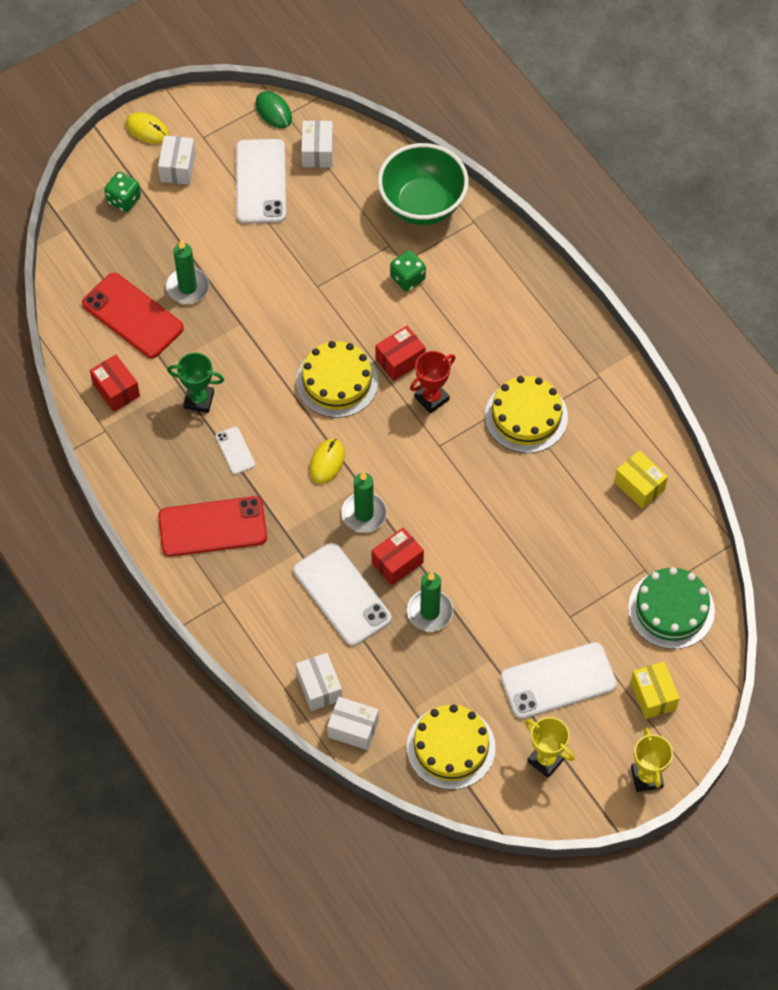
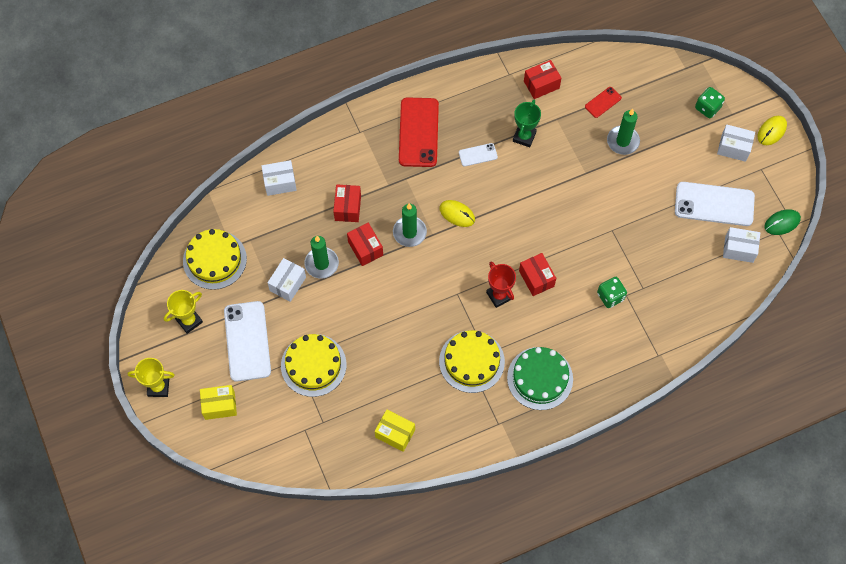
camera: 100 degrees right, 5 degrees up
red phone [82,273,184,358] -> red phone [585,87,622,118], size x0.48
white phone [293,543,391,646] -> red box [333,185,361,222]
yellow cake [296,341,378,418] -> yellow cake moved to [281,334,346,397]
white box [327,697,379,750] -> white box moved to [268,258,306,302]
green bowl [378,143,469,225] -> none
yellow box [614,450,668,509] -> yellow box turned 60 degrees clockwise [375,410,415,452]
green cake [628,567,715,649] -> green cake moved to [507,347,573,410]

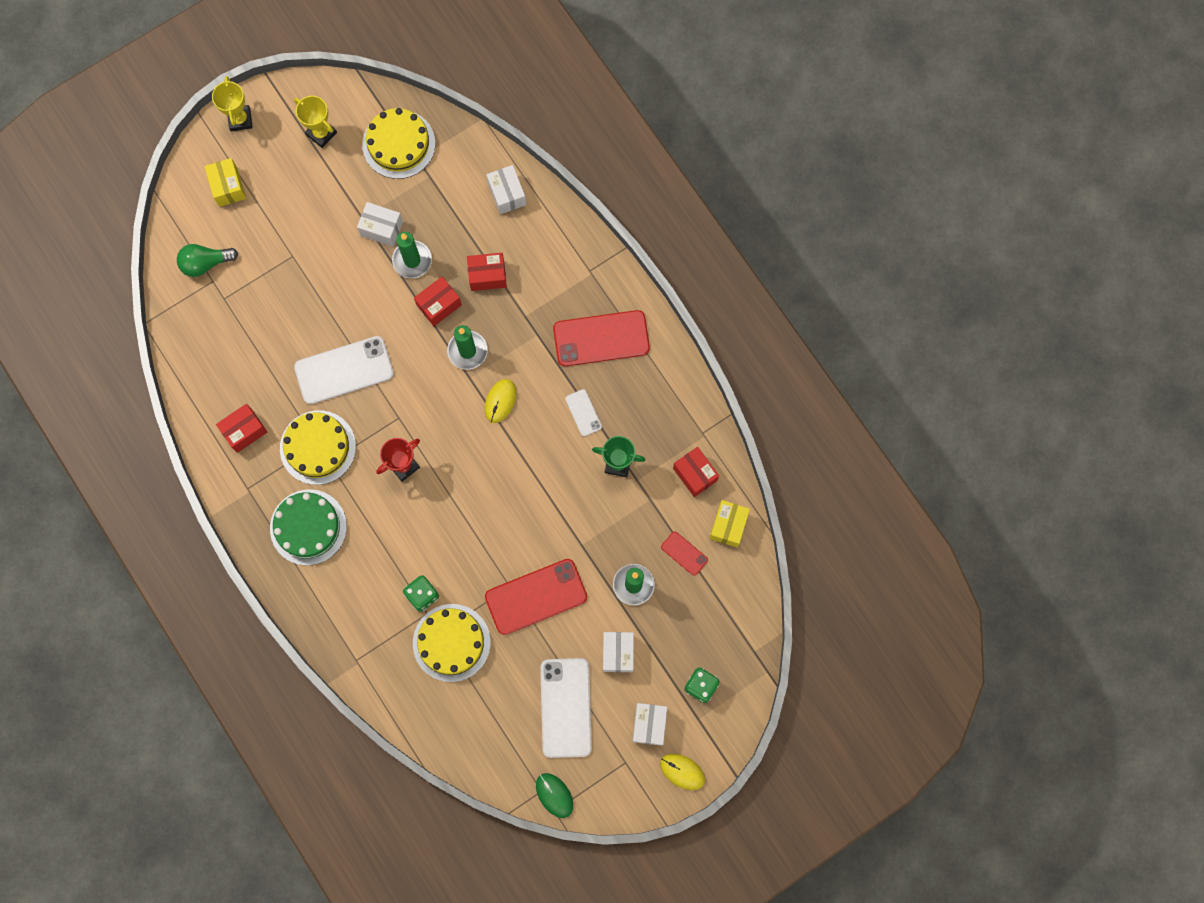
camera: 80 degrees right, 10 degrees up
white phone [224,301,271,382] -> white phone moved to [294,336,394,404]
yellow cake [281,334,346,397] -> yellow cake moved to [413,604,491,682]
yellow box [375,410,415,452] -> yellow box moved to [709,500,750,547]
red box [519,253,556,296] -> red box moved to [216,404,267,453]
white box [723,227,760,263] -> white box moved to [603,632,634,672]
none -> green light bulb [177,244,238,277]
none -> red phone [485,559,587,635]

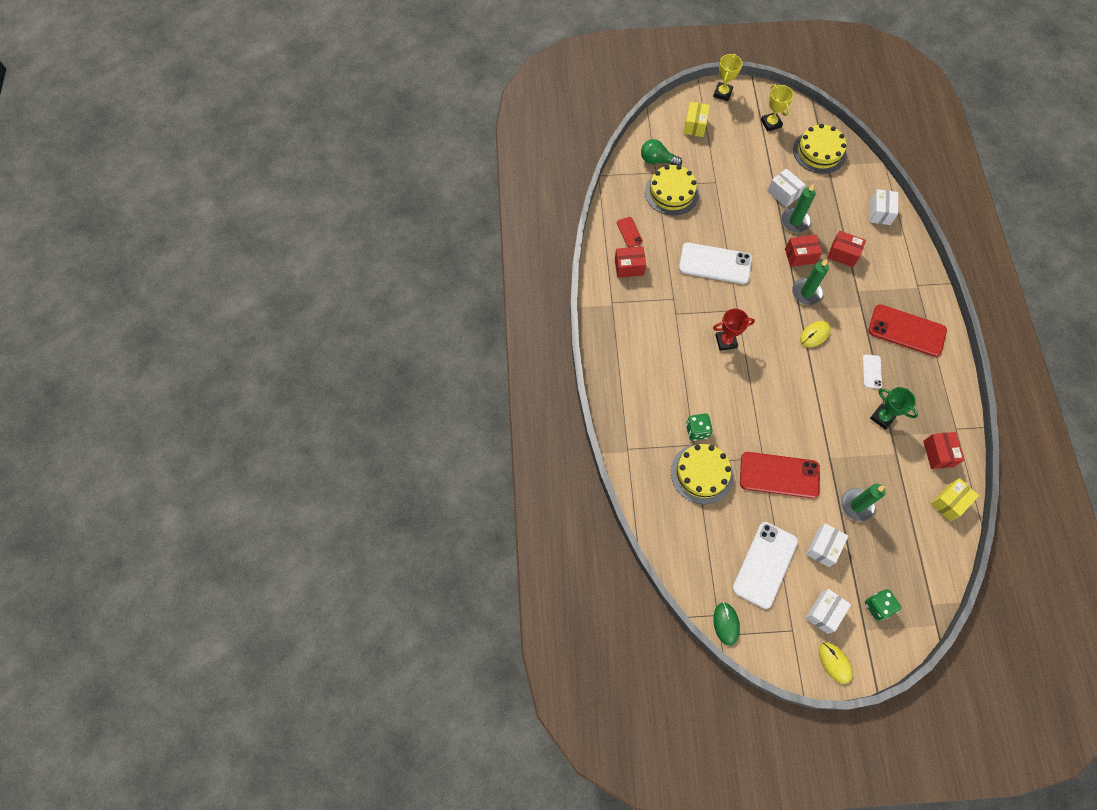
camera: 30 degrees right, 10 degrees down
green cake [270,489,347,565] -> none
yellow cake [280,410,356,485] -> yellow cake moved to [645,165,699,215]
red phone [661,532,708,576] -> red phone moved to [617,217,643,247]

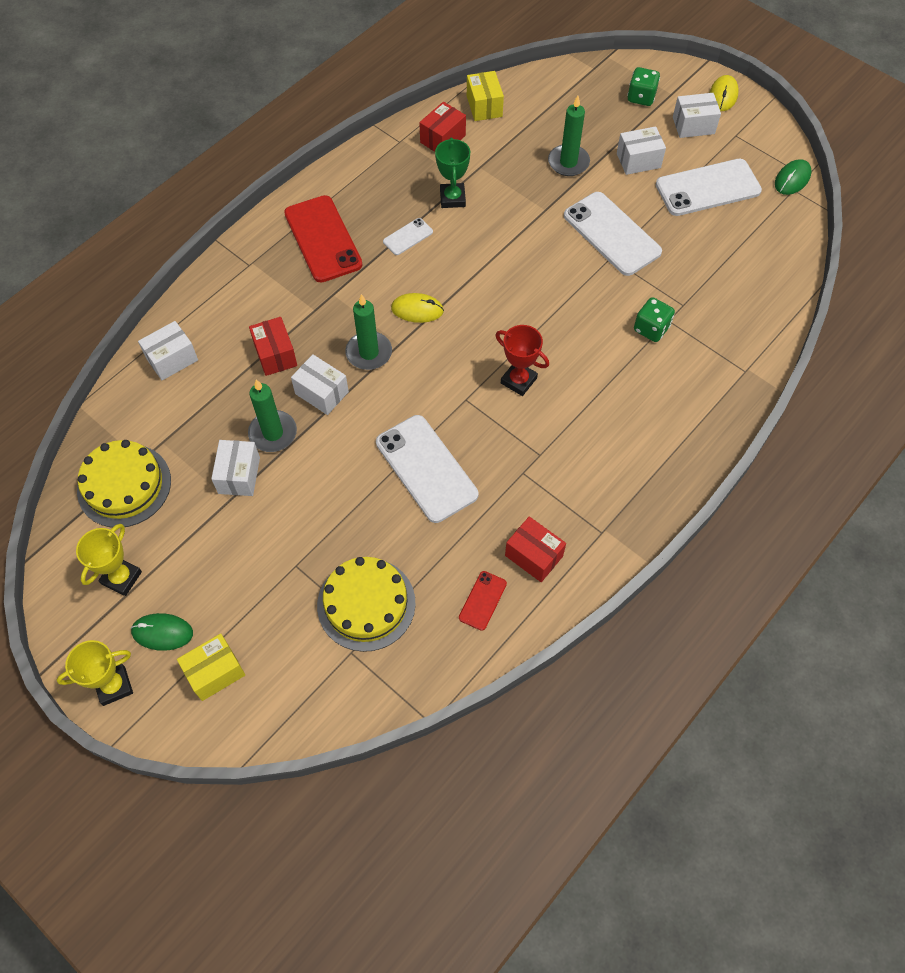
camera: 135 degrees left, 5 degrees down
green light bulb [641,139,682,165] -> none
yellow cake [671,444,734,504] -> none
red phone [740,452,820,499] -> white phone [564,192,662,276]
red box [785,235,822,267] -> white box [291,354,349,415]
yellow box [931,478,979,521] -> yellow box turned 75 degrees clockwise [467,71,504,121]
none -> green mouse [131,613,193,651]

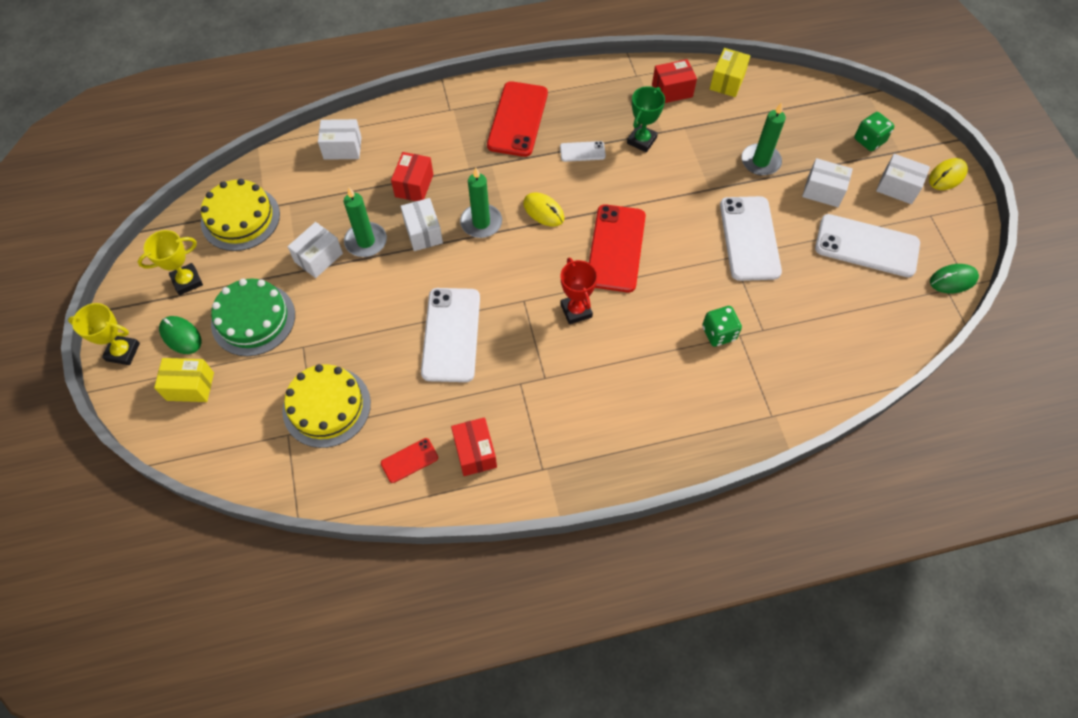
camera: 35 degrees right, 0 degrees up
none -> green cake [211,278,295,356]
none -> red phone [589,204,646,292]

